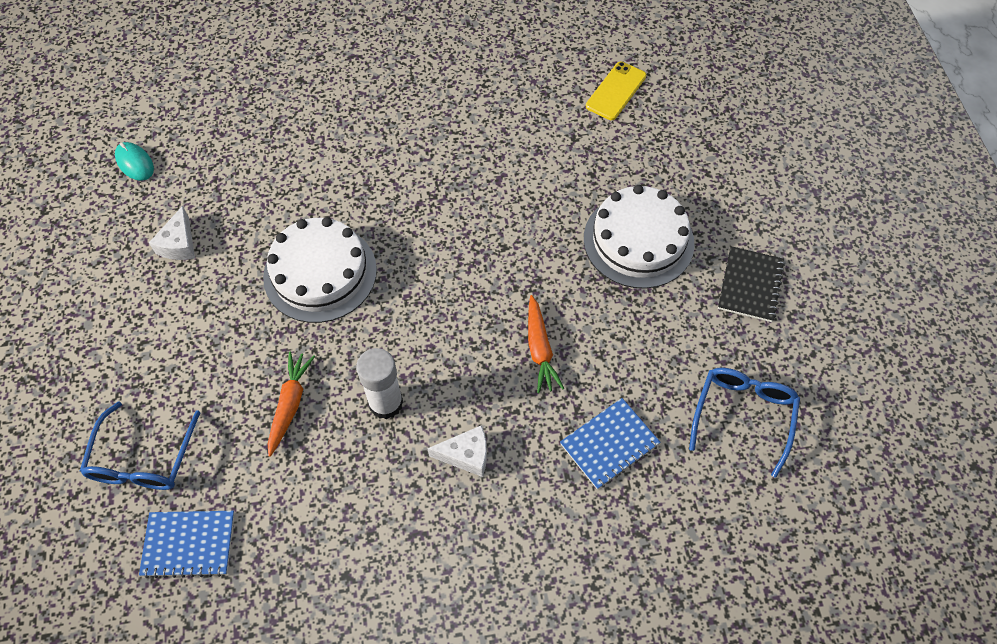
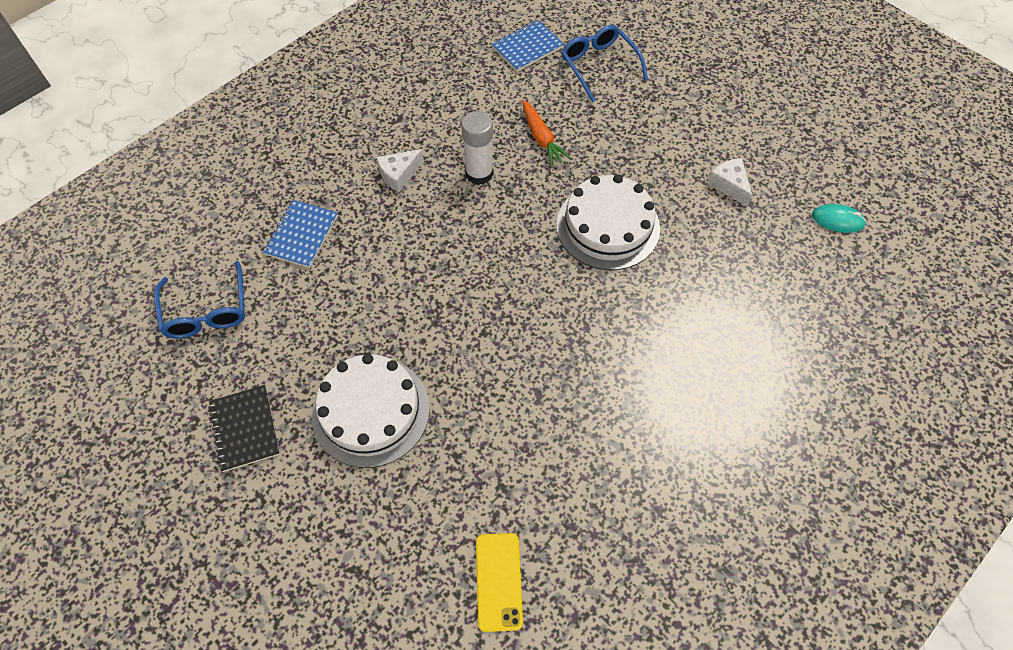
camera: 145 degrees right, 0 degrees up
orange carrot [528,295,564,393] -> none

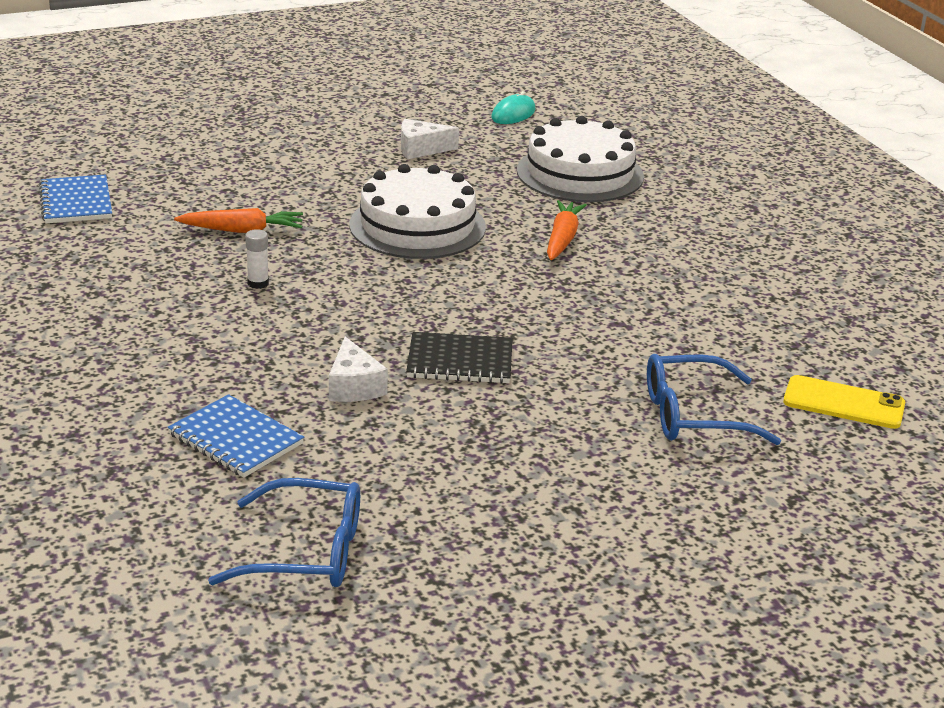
camera: 70 degrees left, 30 degrees down
black notebook [208,385,280,472] -> black notebook moved to [406,332,513,384]
white cake [311,354,430,468] -> white cake moved to [517,116,644,202]
white cheese [376,149,424,192] -> white cheese moved to [329,337,388,402]
white glue stick [461,111,494,185] -> white glue stick [245,229,269,289], size x0.51
blue glasses [561,25,648,103] -> blue glasses moved to [647,354,781,445]
none -> orange carrot [547,200,587,260]

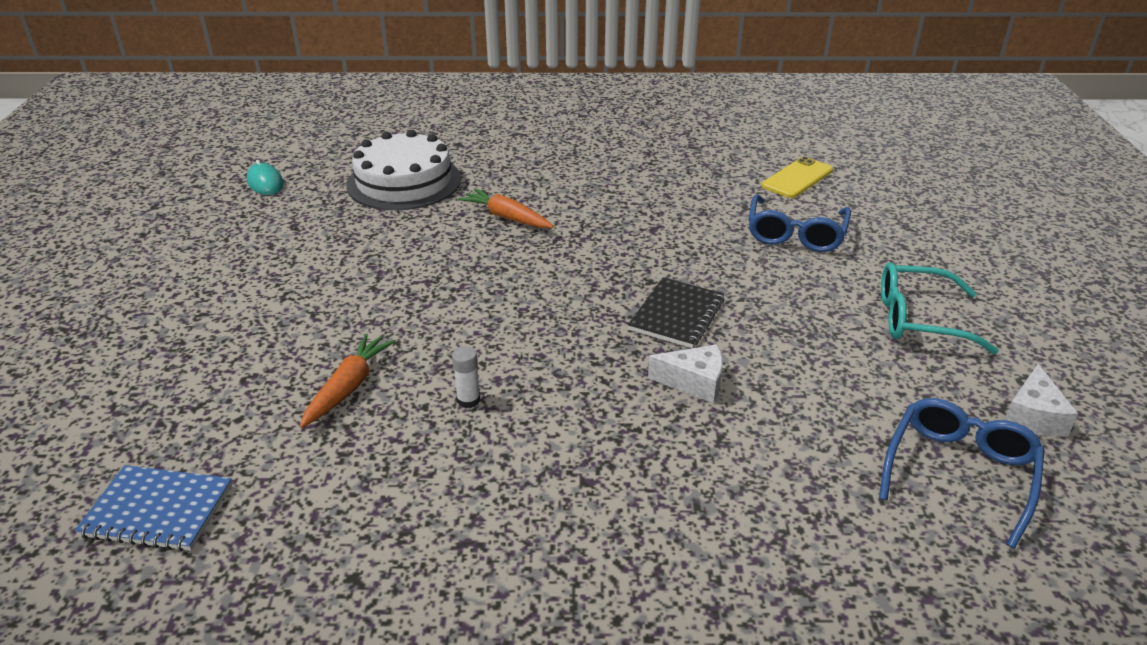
camera: 65 degrees left, 5 degrees up
blue notebook [168,394,304,478] -> none
white cake [349,164,486,259] -> none
white cheese [401,119,459,159] -> white cheese moved to [1005,364,1078,437]
none -> turquoise glasses [881,262,999,354]

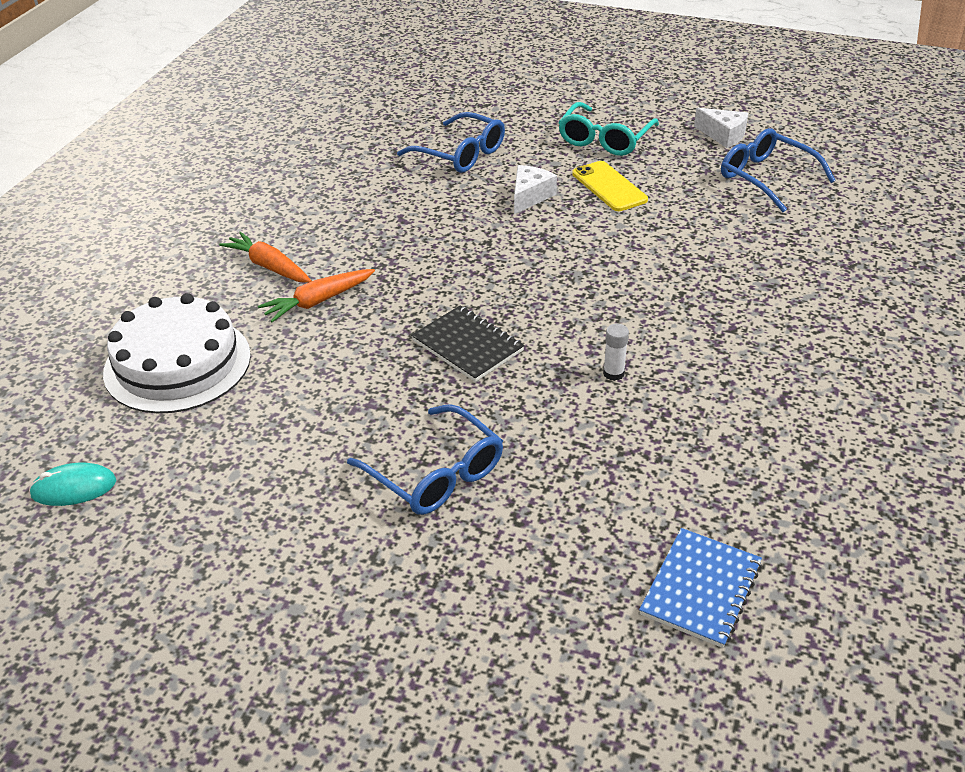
camera: 70 degrees left, 5 degrees up
orange carrot [300,334,395,428] -> orange carrot moved to [219,232,311,283]
black notebook [628,277,725,348] -> black notebook moved to [411,305,525,382]
white cheese [648,344,723,403] -> white cheese moved to [514,165,557,214]
yellow phone [762,156,833,198] -> yellow phone moved to [572,161,648,211]
none -> blue glasses [347,404,503,515]

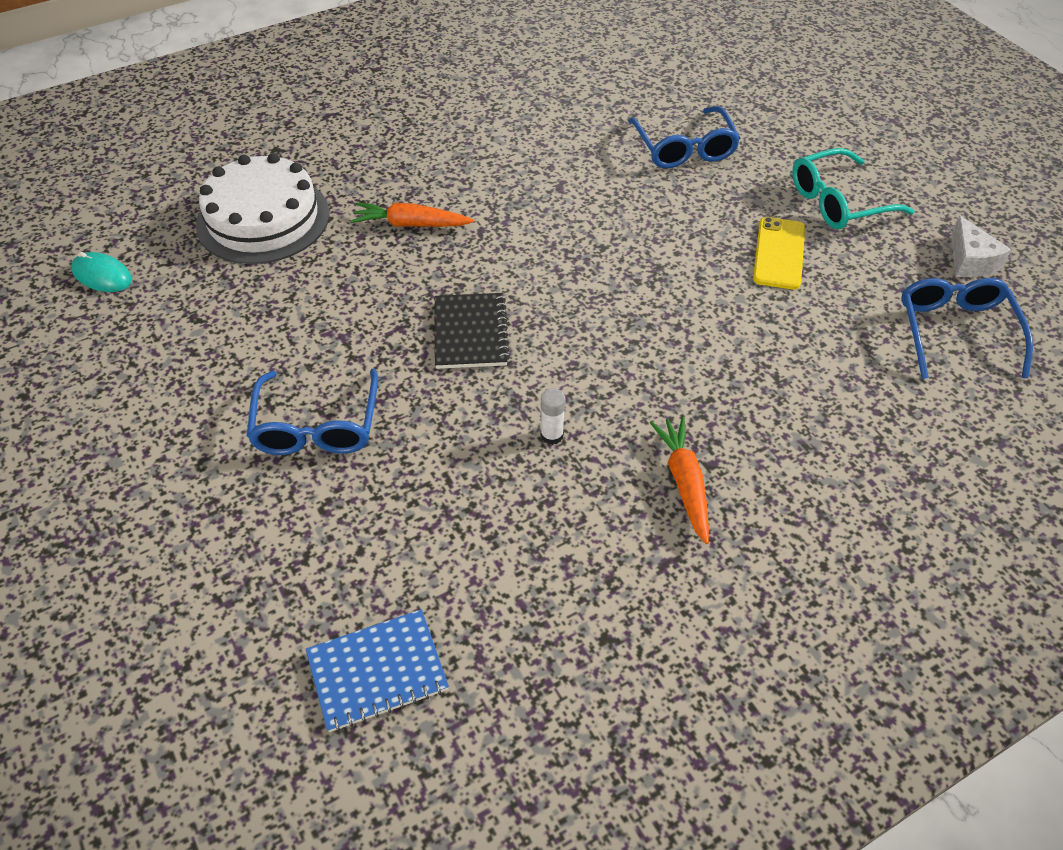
camera: 40 degrees right, 10 degrees up
orange carrot [219,232,311,283] -> orange carrot moved to [650,417,709,544]
white cheese [514,165,557,214] -> none

